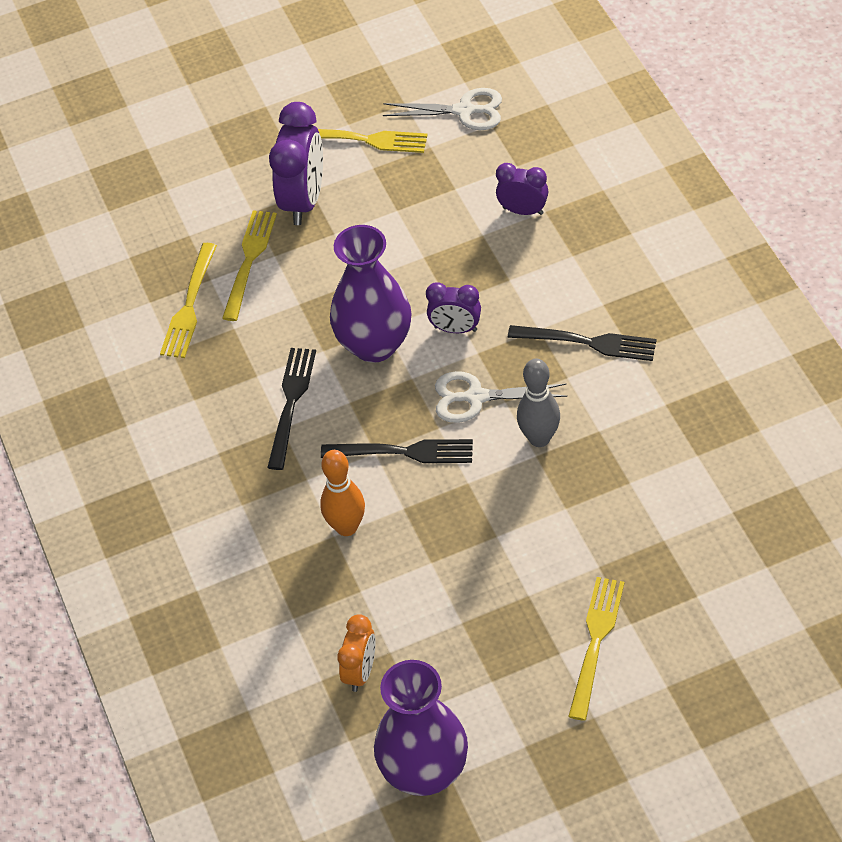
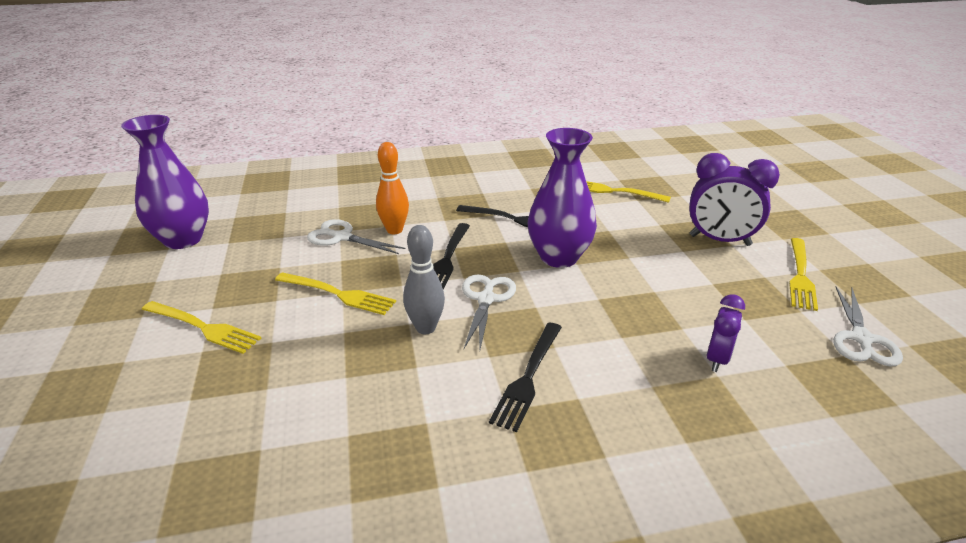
camera: 95 degrees right, 20 degrees down
yellow fork [222,210,277,321] -> yellow fork moved to [275,272,396,315]
orange clock [337,614,376,692] -> none
purple clock [426,282,481,333] -> none
none -> white scissors [307,219,405,254]

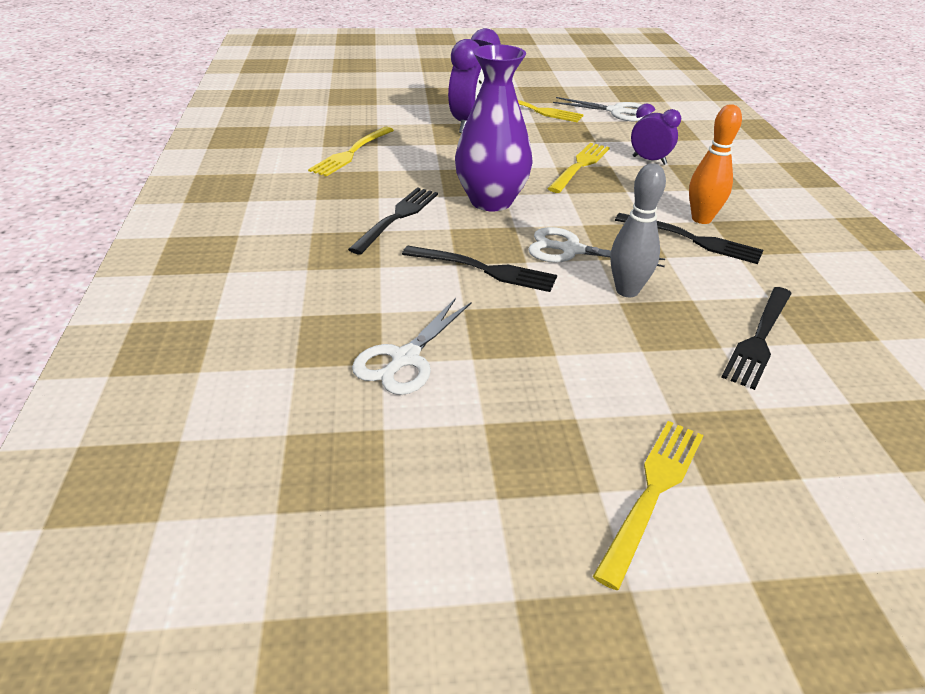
camera: 85 degrees left, 5 degrees up
purple vase [121,115,209,249] -> none
yellow fork [275,272,396,315] -> yellow fork moved to [548,143,610,193]
orange bowling pin [376,142,409,234] -> orange bowling pin moved to [689,104,742,224]
none -> black fork [721,287,792,390]

